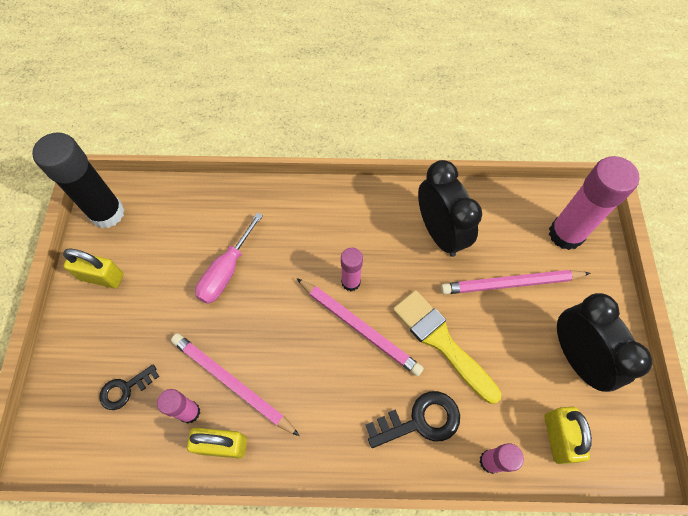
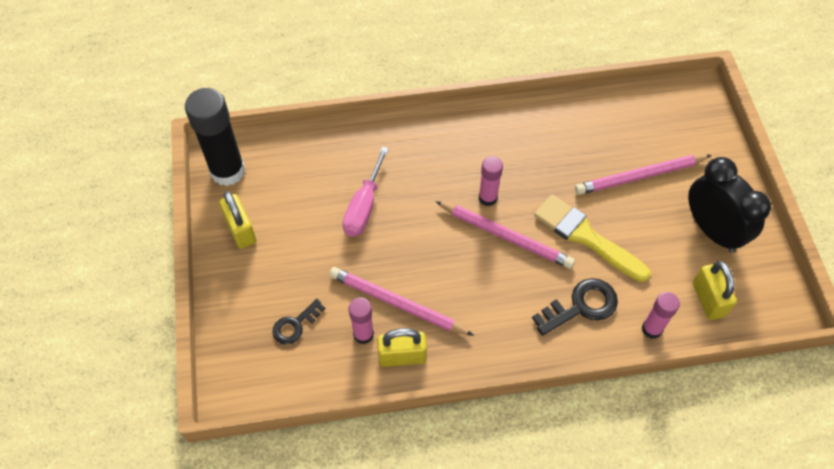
camera: 10 degrees left, 5 degrees down
yellow padlock [63,248,123,288] -> yellow padlock turned 60 degrees clockwise [219,191,256,249]
black clock [418,160,482,257] -> none
pink glue stick [549,156,640,250] -> none

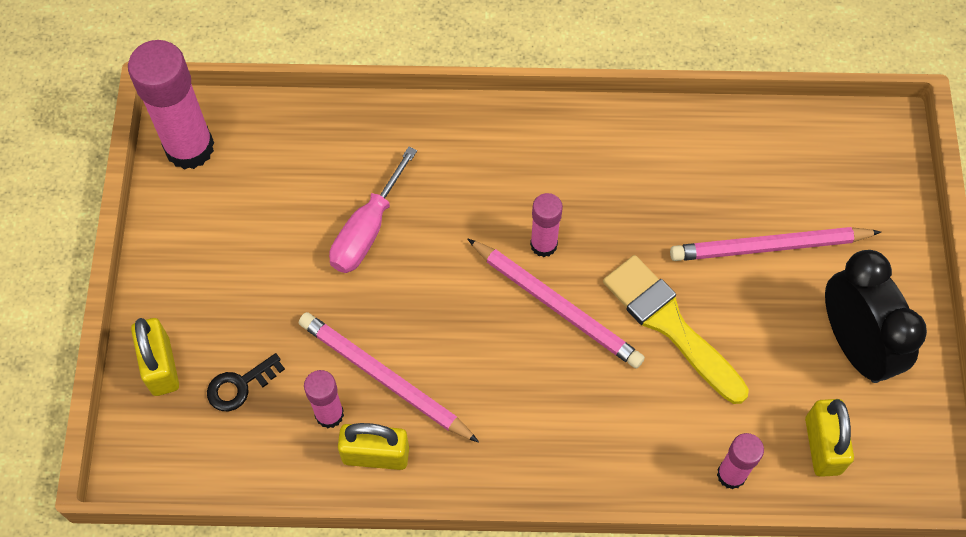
camera: 10 degrees right, 5 degrees up
black glue stick [185,88,245,186] -> pink glue stick [128,40,214,170]
yellow padlock [219,191,256,249] -> yellow padlock moved to [131,318,179,396]
black key [532,278,618,336] -> none

